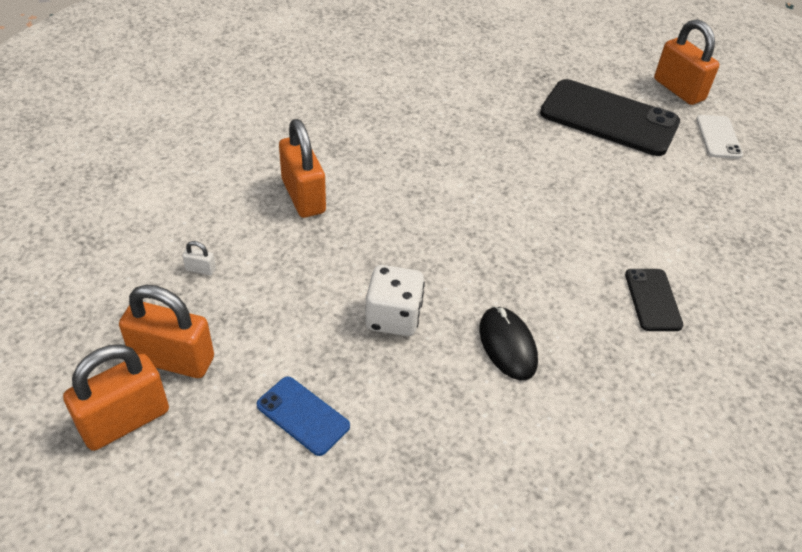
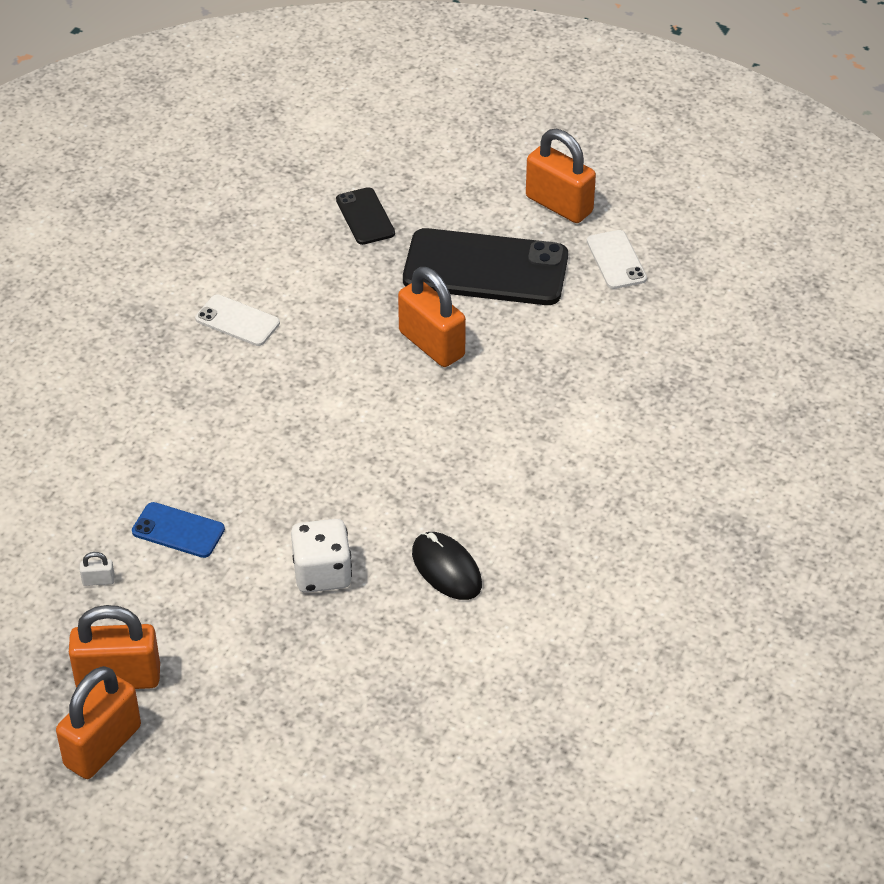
camera: 15 degrees left, 0 degrees up
blue phone [256,376,350,456] -> blue phone moved to [132,502,225,558]
orange padlock [279,119,326,218] -> orange padlock moved to [398,267,466,367]
black phone [625,269,684,331] -> black phone moved to [336,187,395,245]
none -> white phone [195,294,280,346]

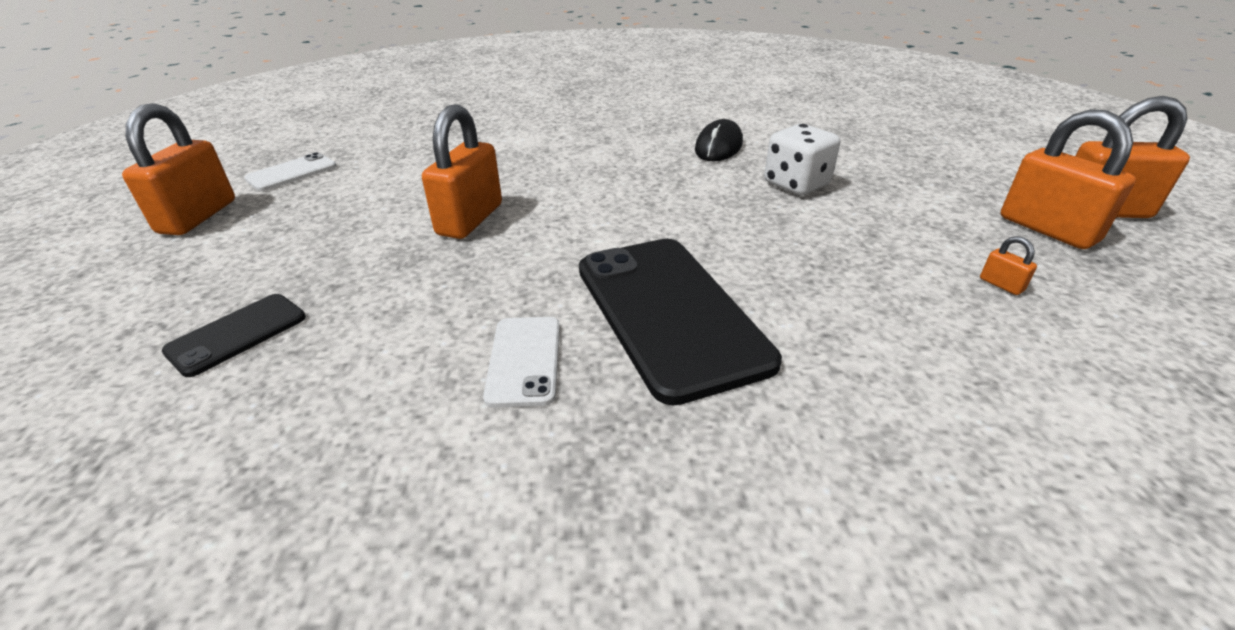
camera: 120 degrees left, 10 degrees down
white padlock [80,552,115,586] -> orange padlock [980,236,1037,295]
blue phone [132,502,225,558] -> none
black phone [403,228,568,305] -> black phone moved to [579,239,782,406]

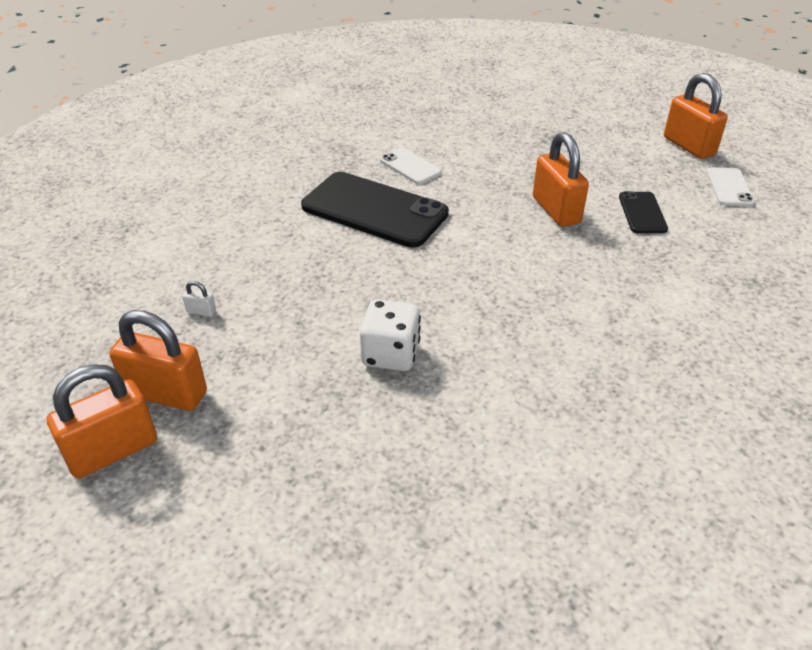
camera: 140 degrees right, 5 degrees up
black phone [162,294,306,377] -> black phone moved to [619,191,668,233]
black mouse [695,119,743,161] -> none
orange padlock [980,236,1037,295] -> white padlock [182,281,216,317]

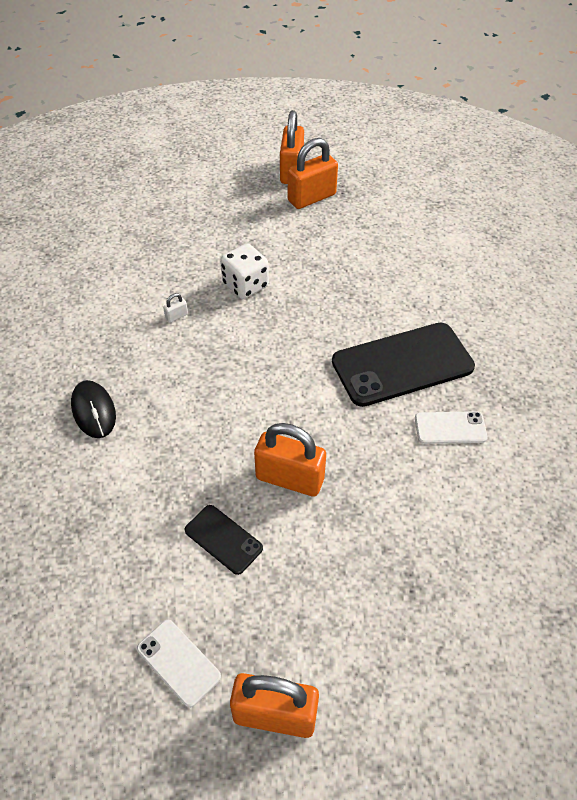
camera: 130 degrees right, 10 degrees up
white padlock [182,281,216,317] -> white padlock moved to [163,293,188,323]
none -> black mouse [71,380,116,438]

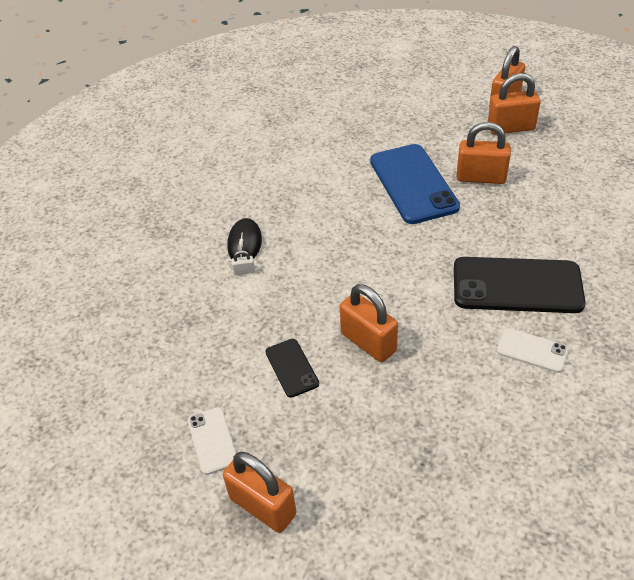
camera: 30 degrees right, 5 degrees down
white padlock [163,293,188,323] -> white padlock moved to [231,250,255,275]
white dice [220,243,269,299] -> blue phone [370,144,460,224]
none -> orange padlock [456,122,511,184]

